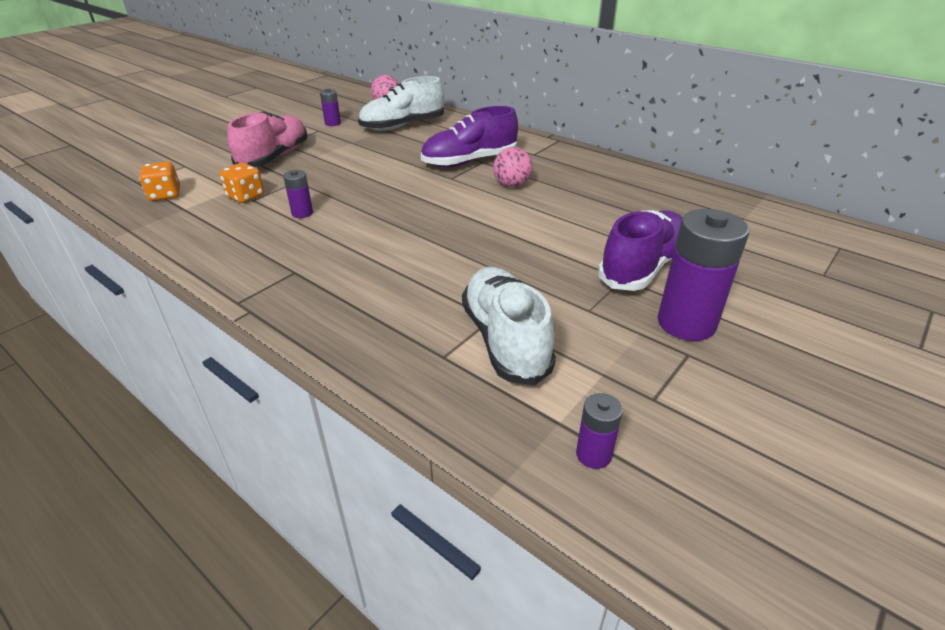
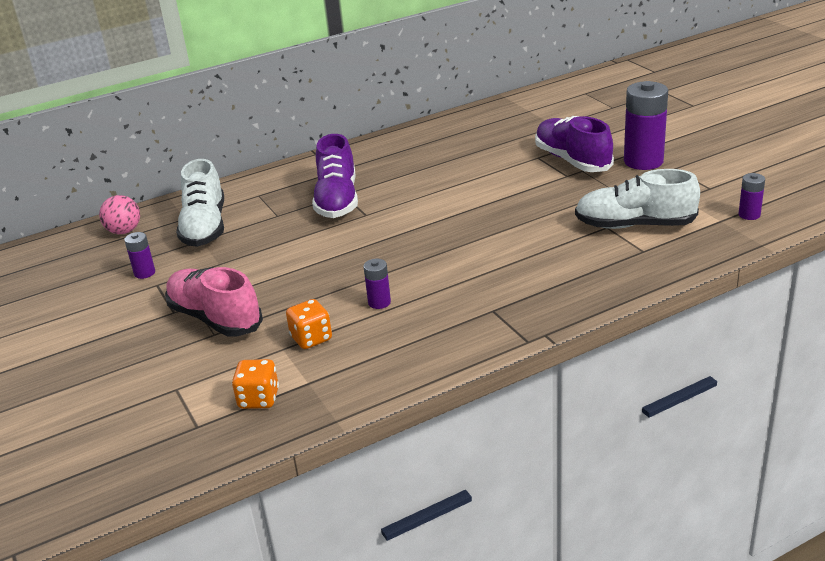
camera: 65 degrees left, 5 degrees down
pink ball [493,147,533,187] -> none

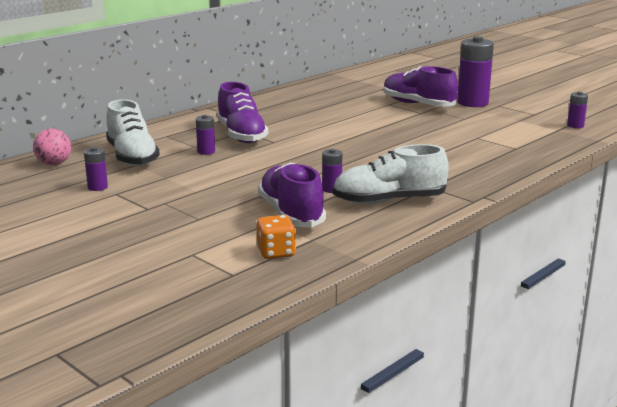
camera: 20 degrees left, 10 degrees down
pink shoe [165,267,263,337] -> none
orange dice [286,299,332,349] -> purple shoe [258,162,326,228]
white shoe [575,169,700,229] -> white shoe moved to [333,144,449,205]
none -> purple battery [196,115,215,155]

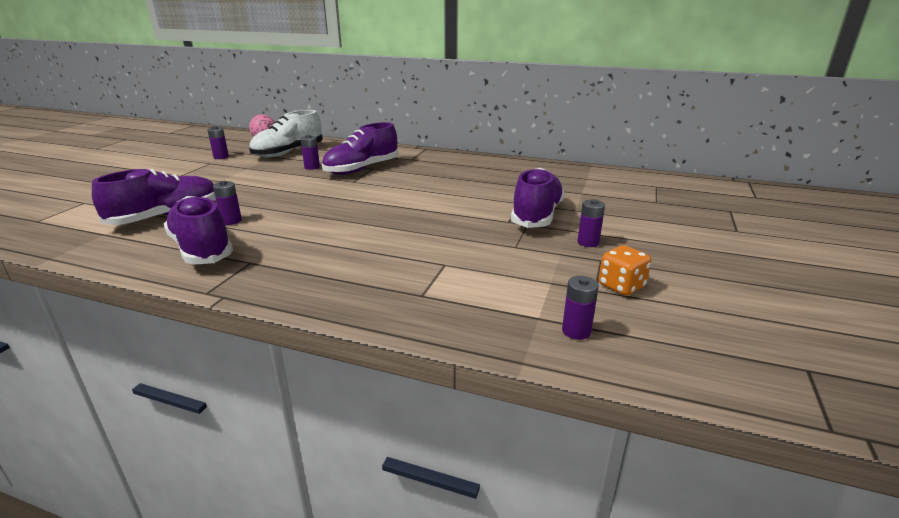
camera: 65 degrees right, 5 degrees up
orange dice [256,215,296,259] -> orange dice moved to [599,245,651,296]
white shoe [333,144,449,205] -> purple shoe [164,196,233,264]
purple battery [457,36,494,107] -> purple battery [578,199,605,247], size x0.49

